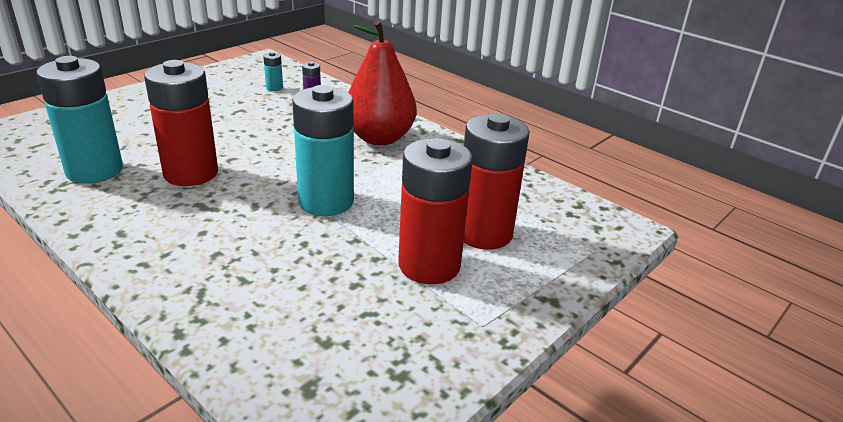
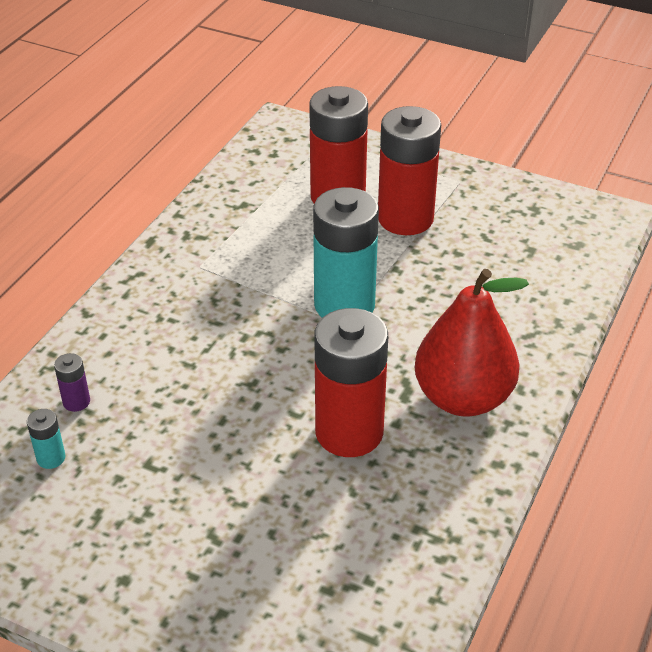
camera: 105 degrees left, 10 degrees up
turquoise battery [36,56,123,184] -> none
red pear [348,20,417,145] -> red pear moved to [414,269,529,417]

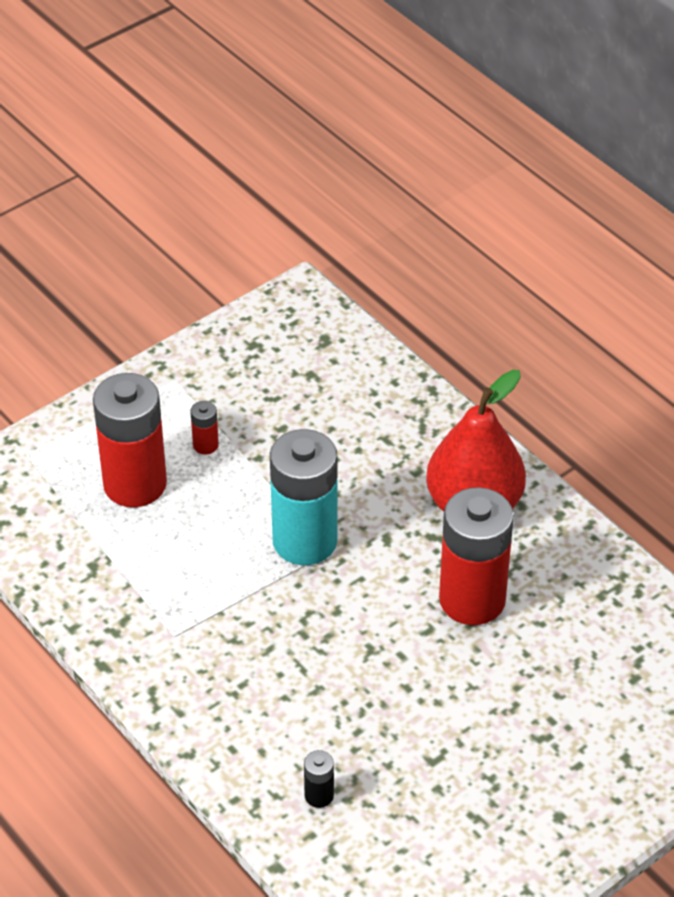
camera: 65 degrees left, 5 degrees up
turquoise battery [27,409,65,469] -> none
purple battery [54,353,90,412] -> black battery [304,750,334,808]
red battery [378,106,441,235] -> red battery [190,401,219,454], size x0.41

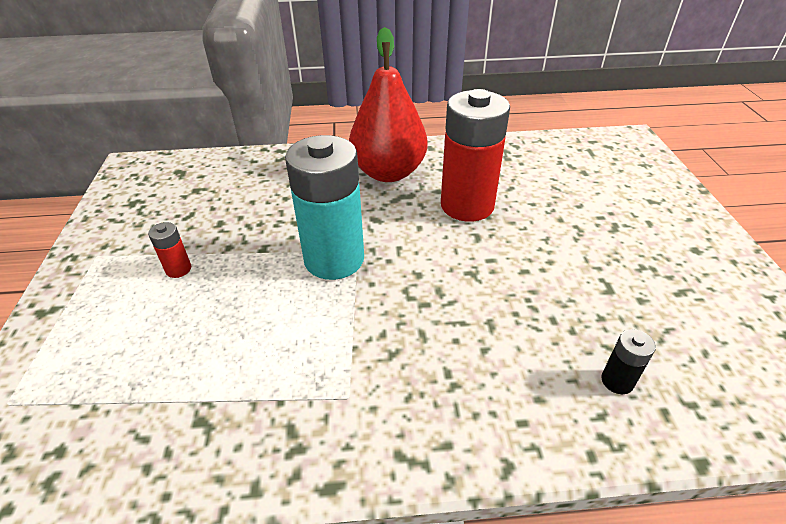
camera: 55 degrees left, 5 degrees down
red battery [93,373,167,507] -> none

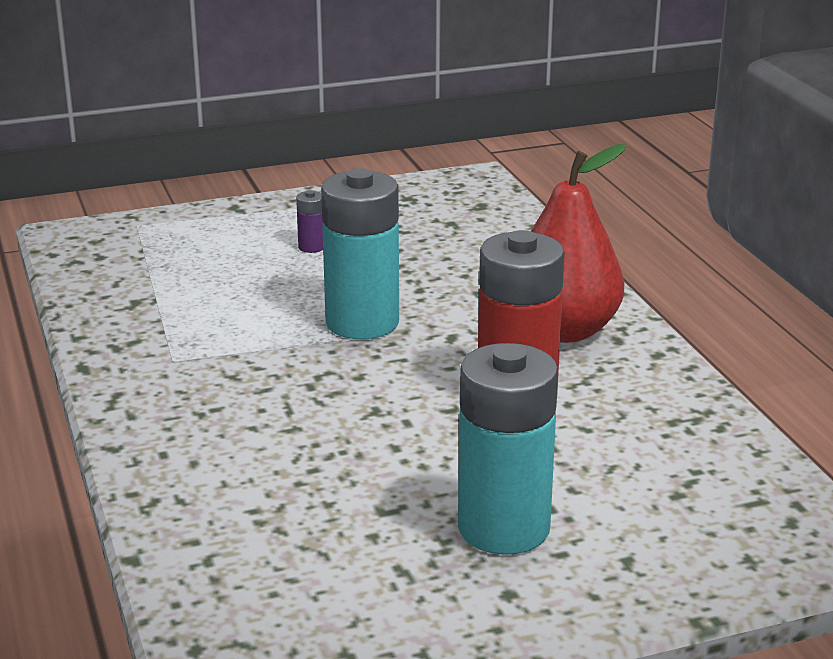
camera: 75 degrees right, 15 degrees down
red battery [148,222,191,278] -> purple battery [296,190,323,253]
black battery [601,329,656,394] -> none
none -> turquoise battery [458,343,558,555]

